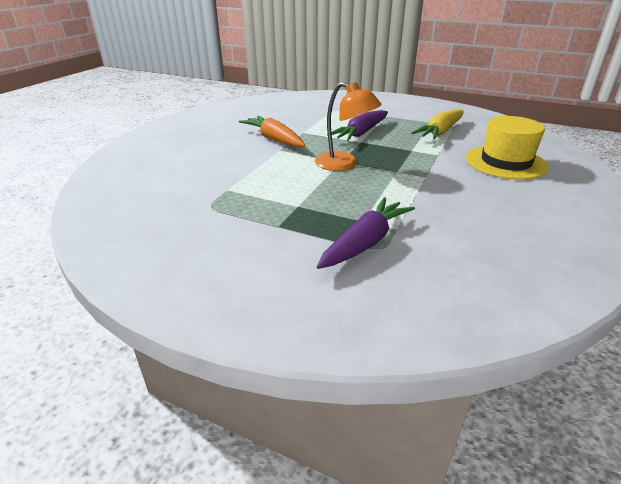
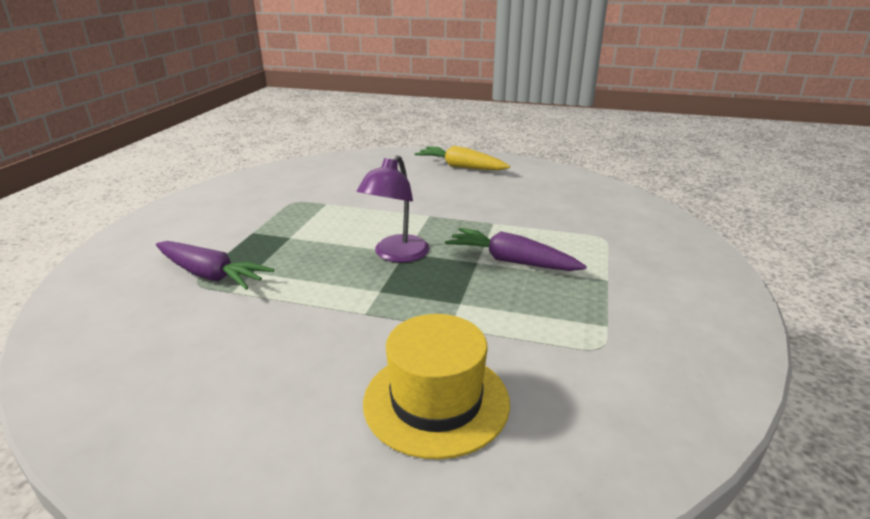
camera: 80 degrees right, 5 degrees down
orange carrot [239,116,305,147] -> none
orange lamp [315,82,382,171] -> purple lamp [357,155,430,262]
yellow carrot [411,109,464,140] -> yellow carrot moved to [415,145,510,170]

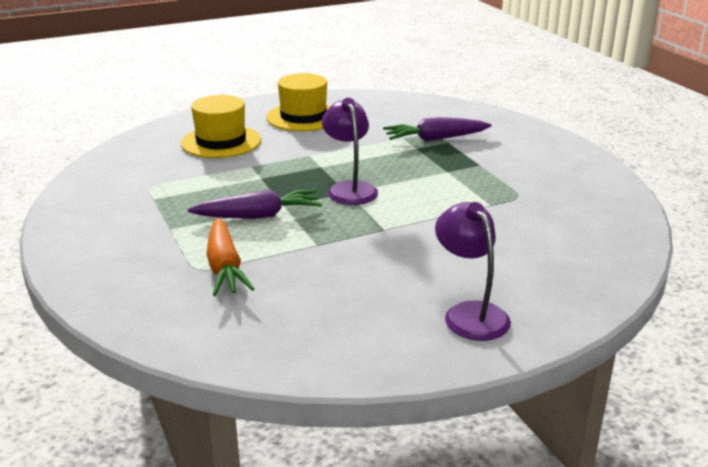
camera: 140 degrees right, 0 degrees up
yellow carrot [415,145,510,170] -> purple lamp [435,202,511,341]
none -> orange carrot [207,218,254,296]
none -> yellow hat [266,73,330,131]

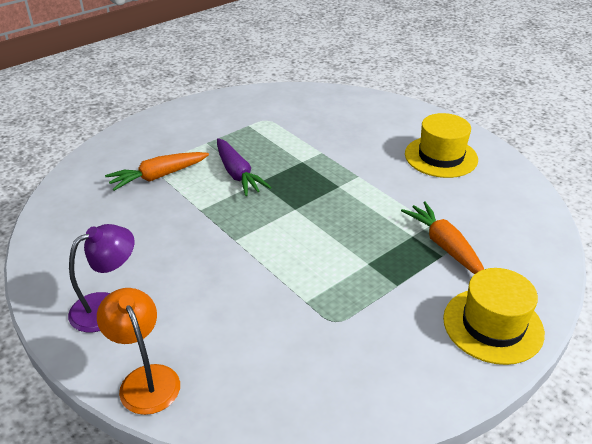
camera: 75 degrees right, 10 degrees up
yellow hat [181,95,261,158] -> yellow hat moved to [443,268,545,365]
purple lamp [322,98,378,205] -> none
purple carrot [383,117,492,141] -> orange carrot [401,202,484,274]
none -> orange lamp [97,288,180,415]

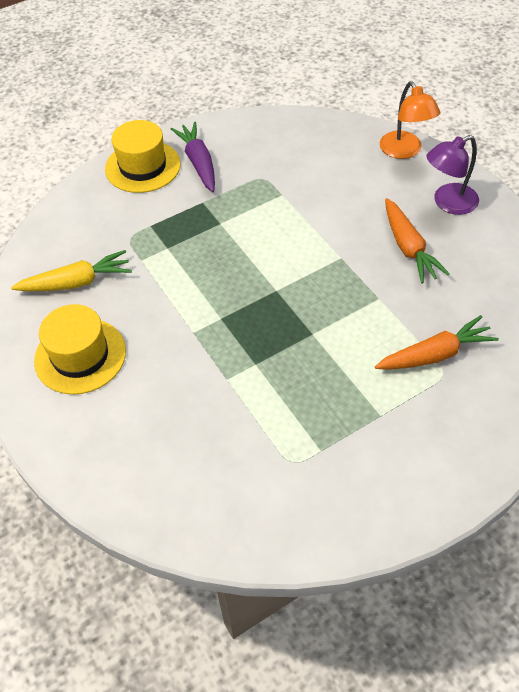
camera: 170 degrees left, 15 degrees up
purple carrot [217,138,271,196] -> purple carrot moved to [171,122,215,192]
orange carrot [401,202,484,274] -> orange carrot moved to [385,198,450,283]
none -> yellow carrot [11,250,132,291]

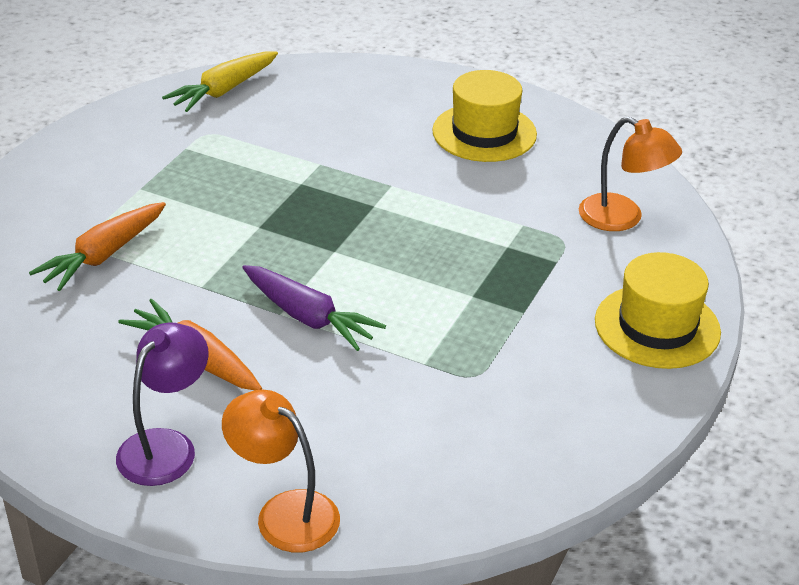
camera: 145 degrees right, 15 degrees down
yellow carrot [11,250,132,291] -> yellow carrot moved to [162,51,278,112]
purple carrot [171,122,215,192] -> purple carrot moved to [242,265,386,351]
none -> orange lamp [579,117,682,231]

